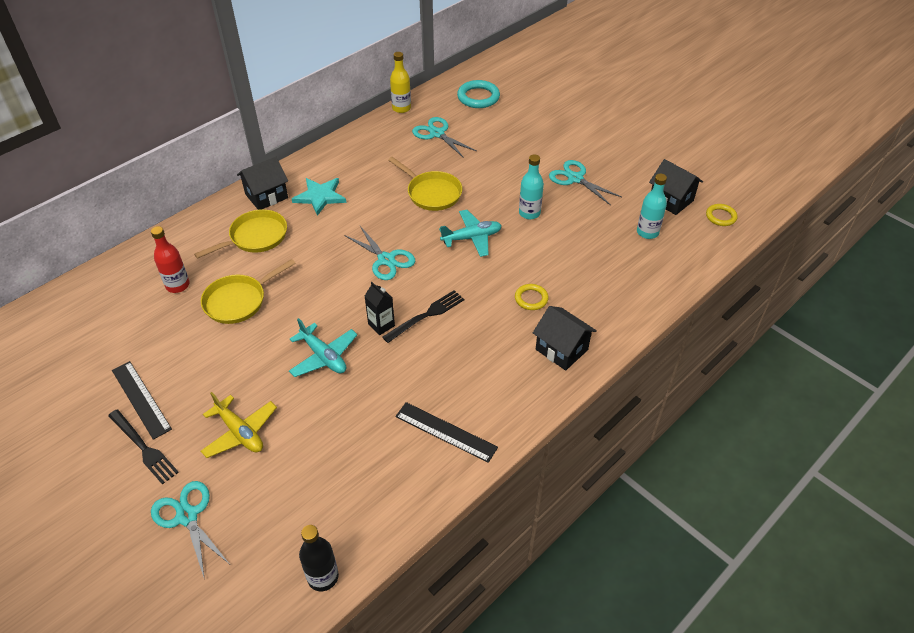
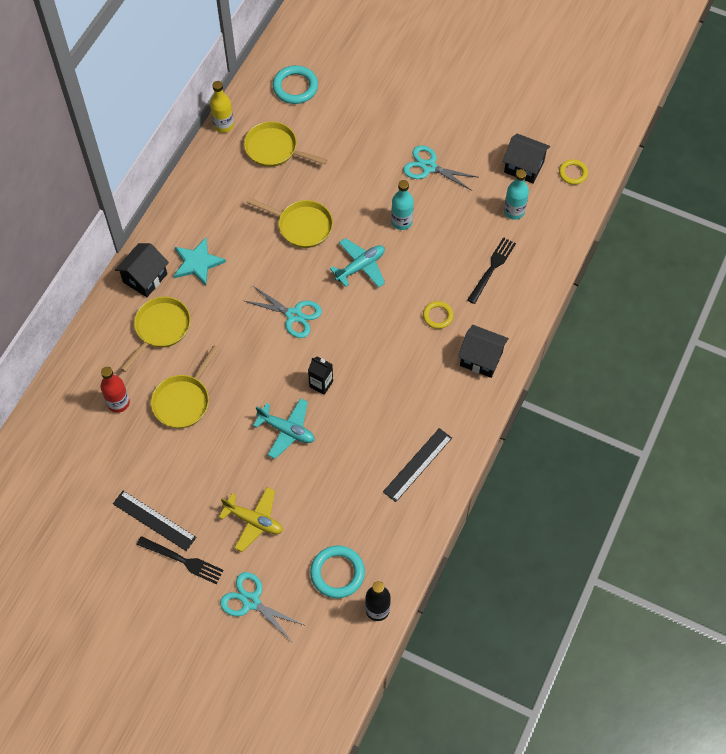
camera: 20 degrees left, 15 degrees up
black fork [382,290,464,343] -> black fork moved to [467,237,516,304]
black ruler [395,402,498,463] -> black ruler turned 60 degrees counterclockwise [383,428,452,502]
turquoise scissors [412,117,476,158] -> yellow pan [244,121,327,167]
none -> turquoise ring [310,545,365,598]

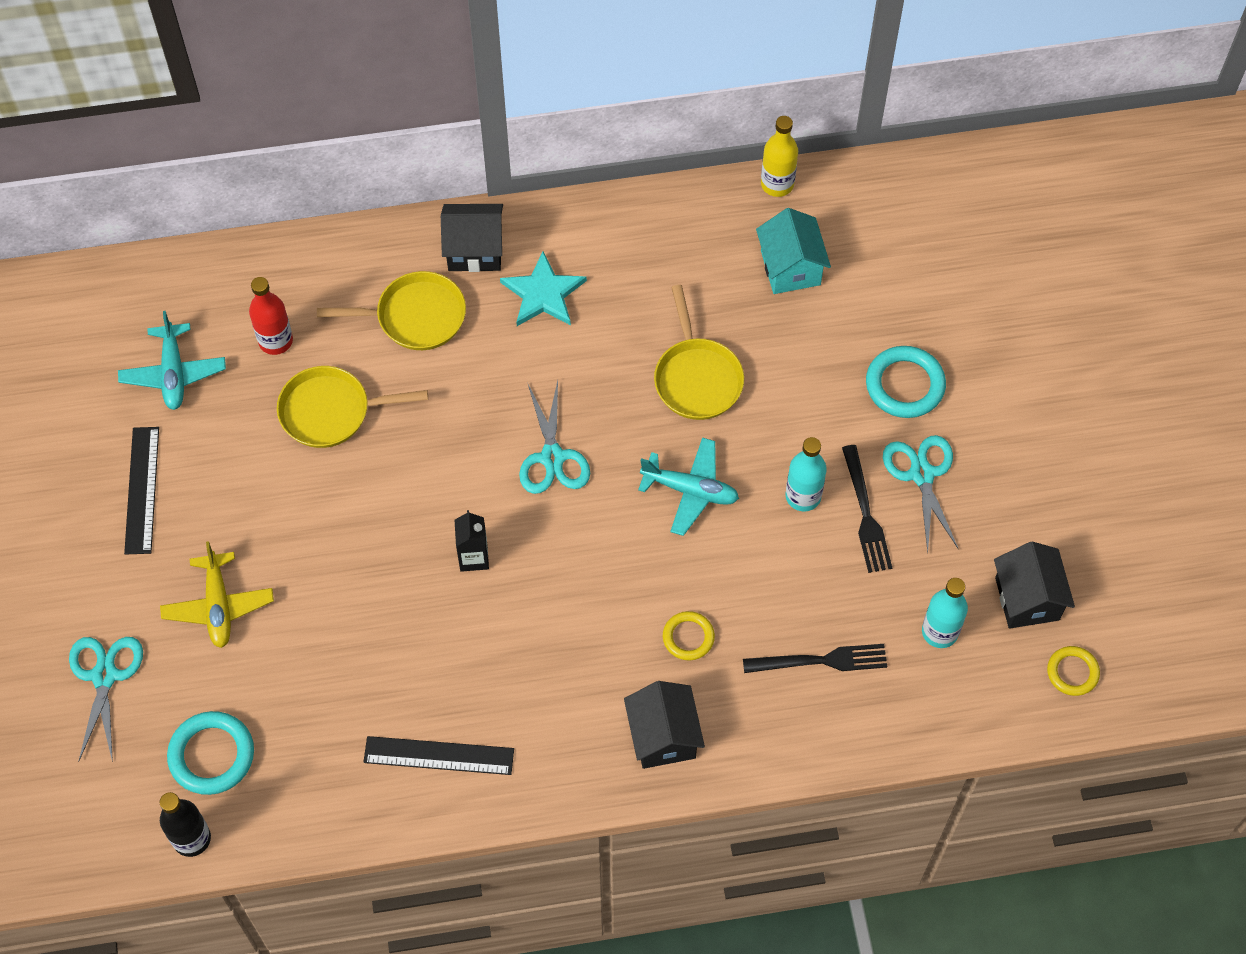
camera: 55 degrees right, 0 degrees up
black fork [137,536,224,584] -> black fork moved to [842,445,892,573]
yellow pan [244,121,327,167] -> turquoise house [756,208,831,294]
turquoise plane [253,398,315,459] -> turquoise plane moved to [118,311,226,410]
turquoise ring [272,65,318,104] -> turquoise ring moved to [866,346,946,418]

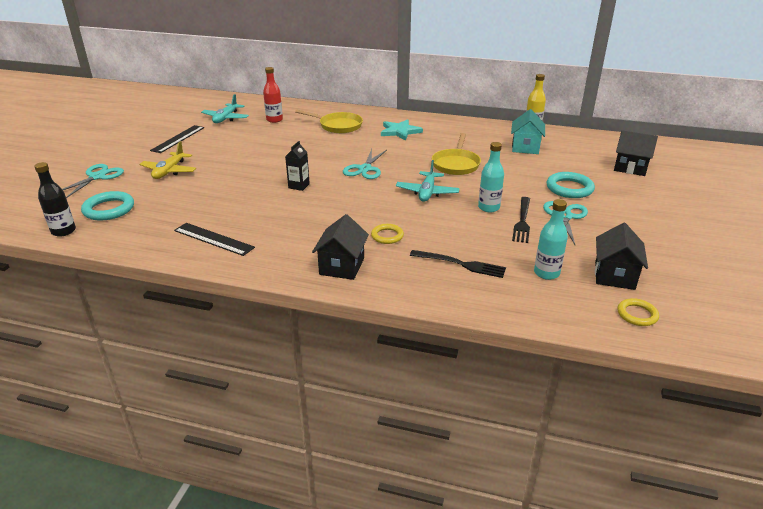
camera: 25 degrees right, 30 degrees down
yellow pan [277,366,428,448] -> none
black house [441,204,503,272] -> black house moved to [614,130,658,176]
turquoise plane [638,437,739,536] -> turquoise plane turned 60 degrees clockwise [396,160,460,202]

